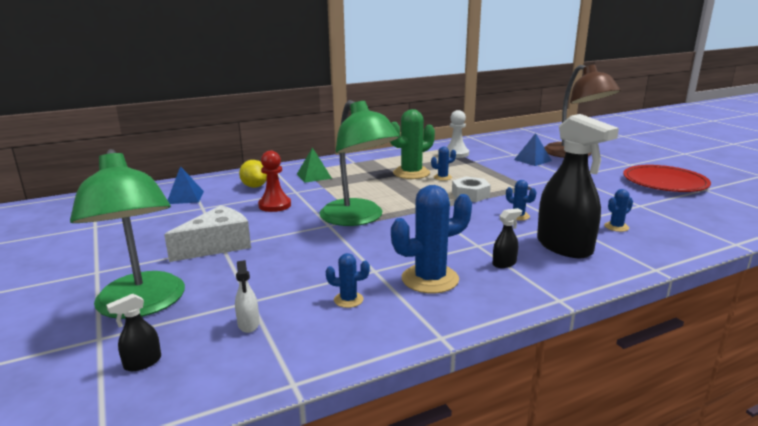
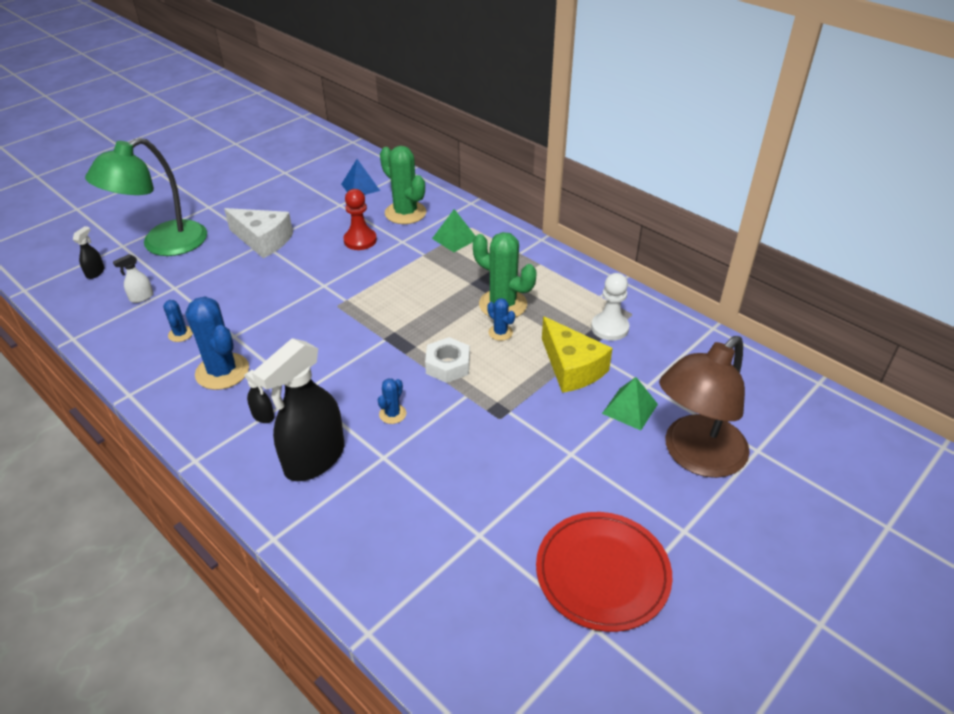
camera: 70 degrees right, 20 degrees up
black spray bottle [106,294,161,371] -> black spray bottle turned 75 degrees clockwise [73,226,105,279]
yellow lemon [239,160,267,188] -> green cactus [380,146,426,224]
green lamp [320,100,400,226] -> none
blue pyramid [514,133,552,166] -> green pyramid [602,377,658,430]
blue cactus [604,189,633,232] -> none
none -> yellow cheese [542,316,613,393]

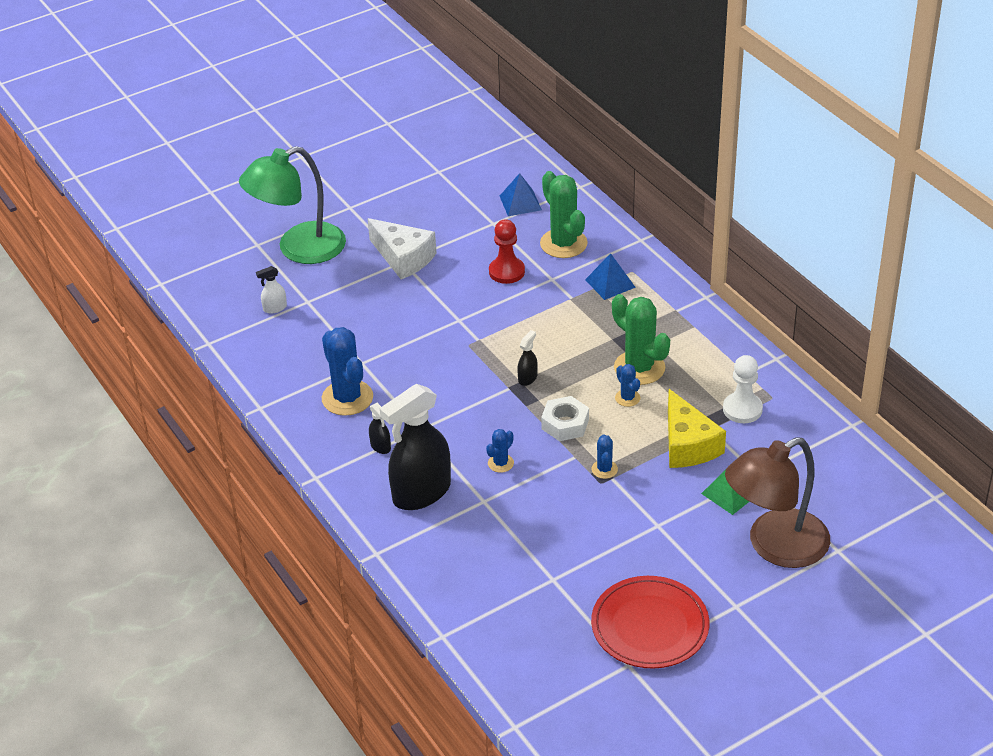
camera: 15 degrees right, 0 degrees up
black spray bottle [73,226,105,279] -> black spray bottle moved to [517,330,538,386]
blue cactus [163,300,193,342] -> blue cactus moved to [591,434,618,479]
green pyramid [432,209,476,252] -> blue pyramid [585,253,636,300]

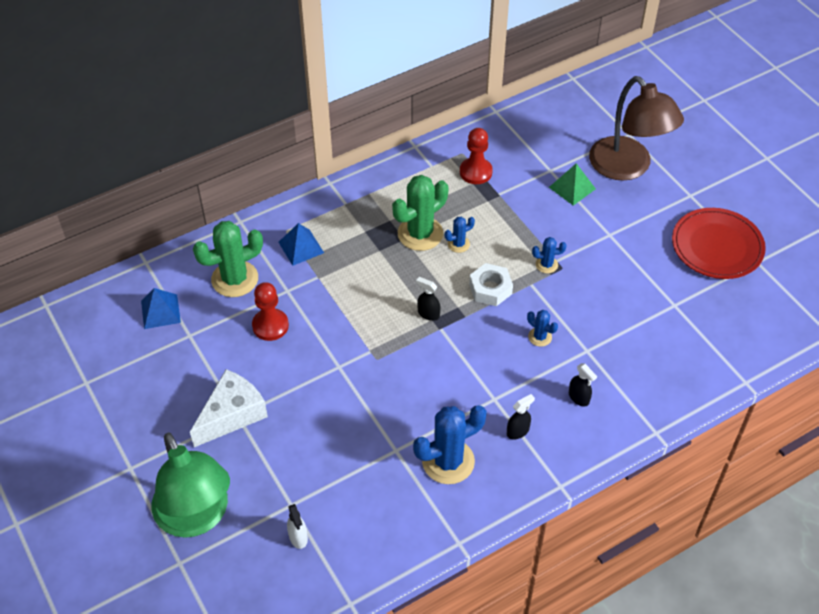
camera: 90 degrees left, 10 degrees up
black spray bottle [380,384,451,510] -> black spray bottle [569,363,597,407], size x0.41
yellow cheese [668,389,726,468] -> none
white pawn [723,355,763,423] -> red pawn [460,128,493,184]

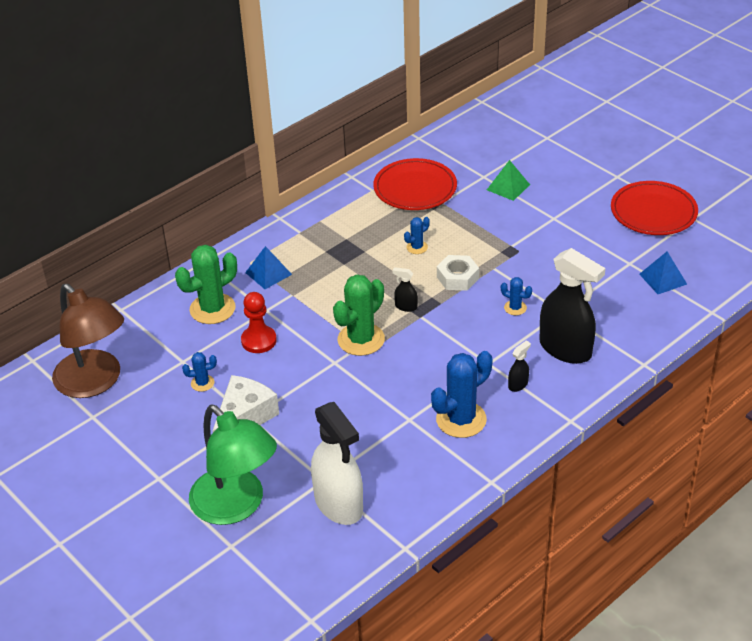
camera: 10 degrees left, 10 degrees down
blue pyramid [141,288,181,329] -> blue pyramid moved to [639,252,687,294]
white spray bottle [287,504,308,549] -> white spray bottle [311,402,363,525], size x2.41
green cactus [392,175,449,251] -> green cactus moved to [333,274,385,356]
red pawn [460,128,493,184] -> red plate [373,158,457,210]
blue cactus [532,237,567,273] -> blue cactus moved to [182,352,217,392]
black spray bottle [569,363,597,407] -> black spray bottle [539,248,606,364], size x2.41
brown lamp [589,76,684,181] -> brown lamp moved to [52,284,124,398]

